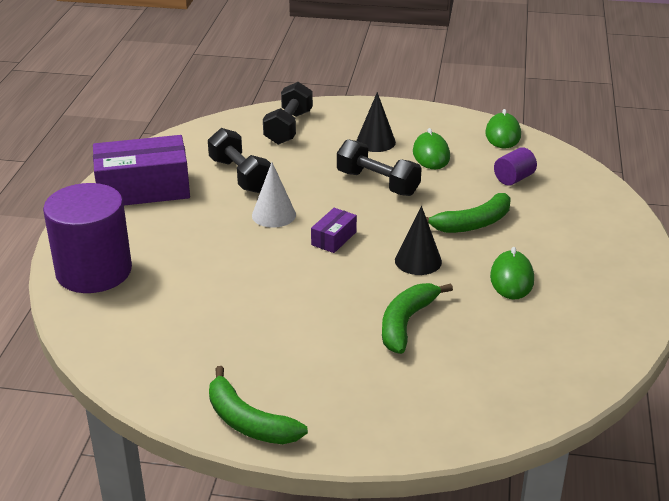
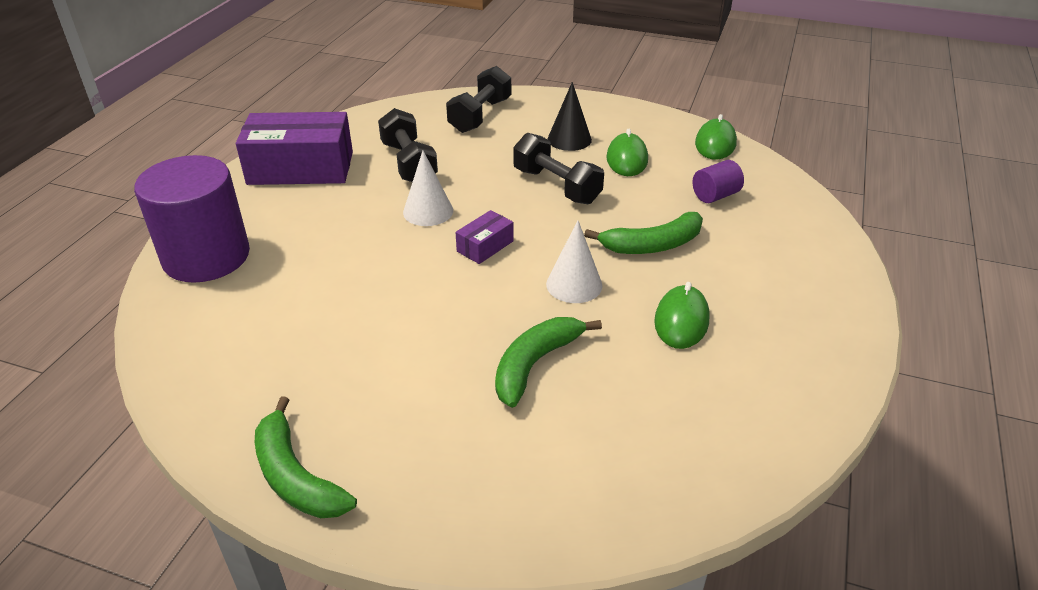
camera: 10 degrees right, 5 degrees up
black cone [395,206,442,275] -> white cone [546,221,602,303]

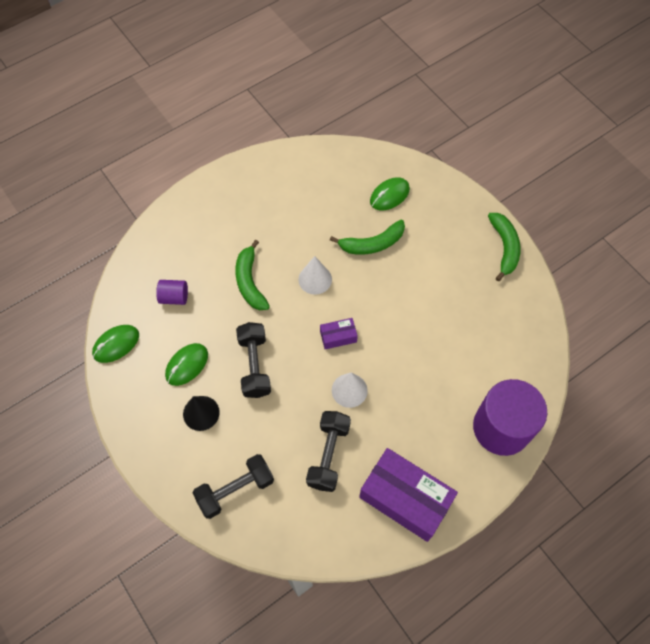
camera: 145 degrees left, 25 degrees up
green banana [584,212,703,254] -> green banana turned 120 degrees counterclockwise [235,240,270,310]
green mouse [654,282,710,349] -> green mouse moved to [370,177,410,210]

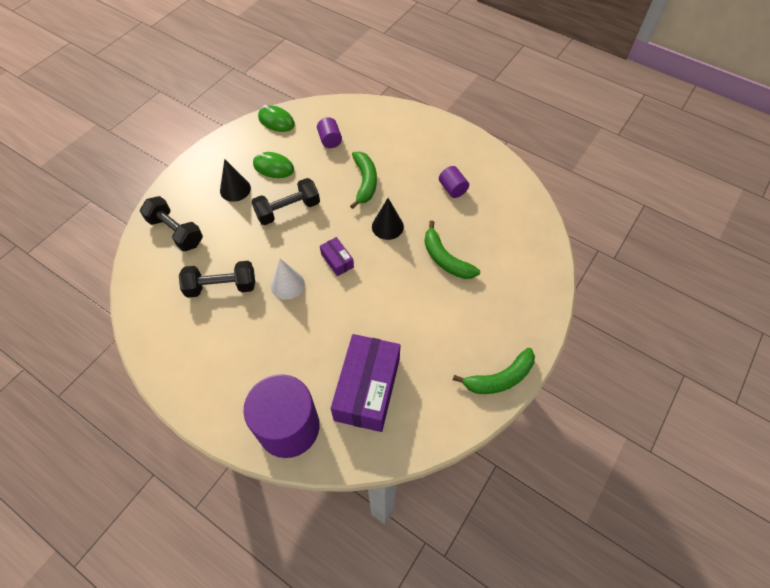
camera: 70 degrees right, 5 degrees down
green banana [235,240,270,310] -> green banana turned 120 degrees clockwise [350,152,377,209]
white cone [298,256,332,295] -> black cone [372,198,404,240]
purple box [359,448,458,542] -> purple box moved to [331,334,400,432]
green mouse [370,177,410,210] -> none
none -> purple cylinder [439,166,469,198]

